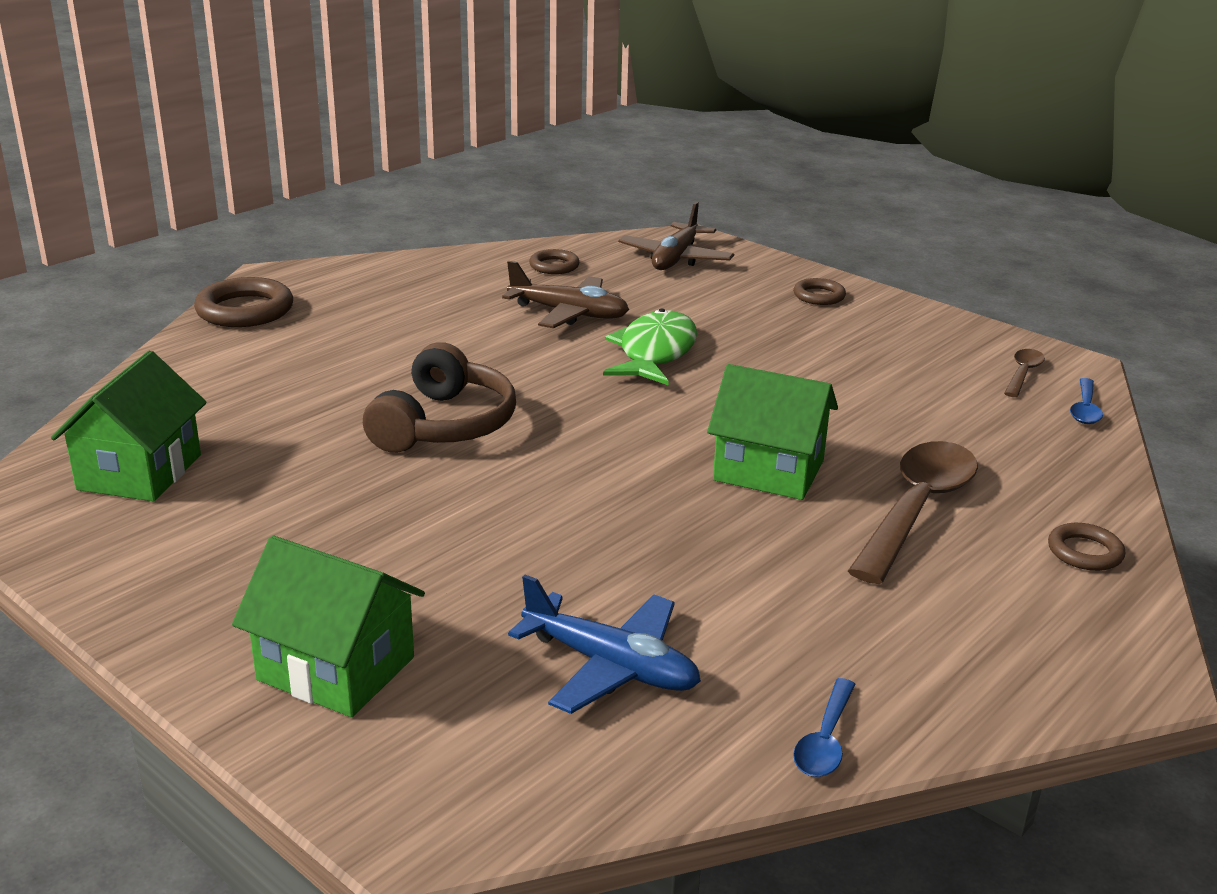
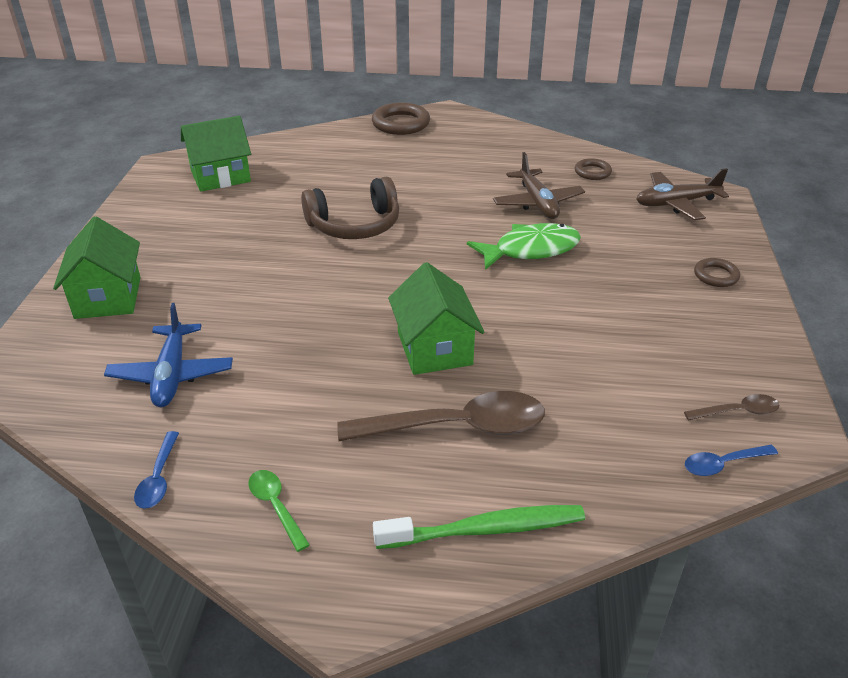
camera: 55 degrees right, 10 degrees up
blue spoon [793,678,856,777] -> blue spoon turned 75 degrees counterclockwise [134,431,179,509]
brown ring [1048,523,1125,571] -> green toothbrush [373,505,585,549]
none -> green spoon [248,470,310,552]

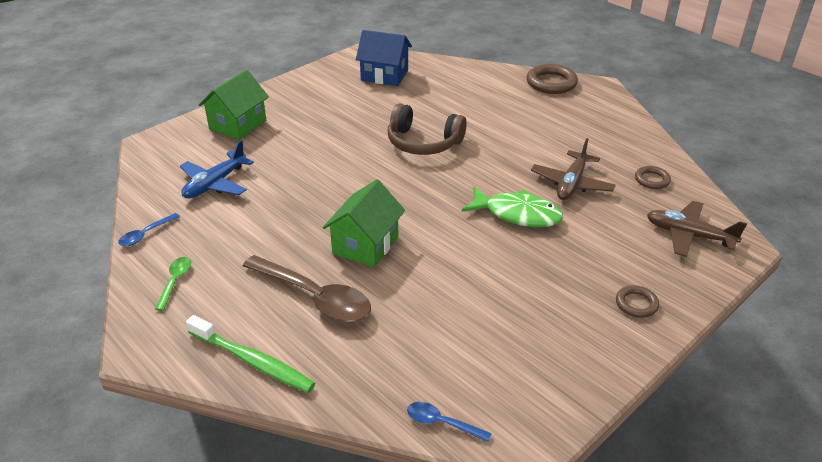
camera: 40 degrees right, 0 degrees up
green house [181,116,251,192] -> blue house [356,30,412,86]
brown spoon [684,394,779,421] -> none

